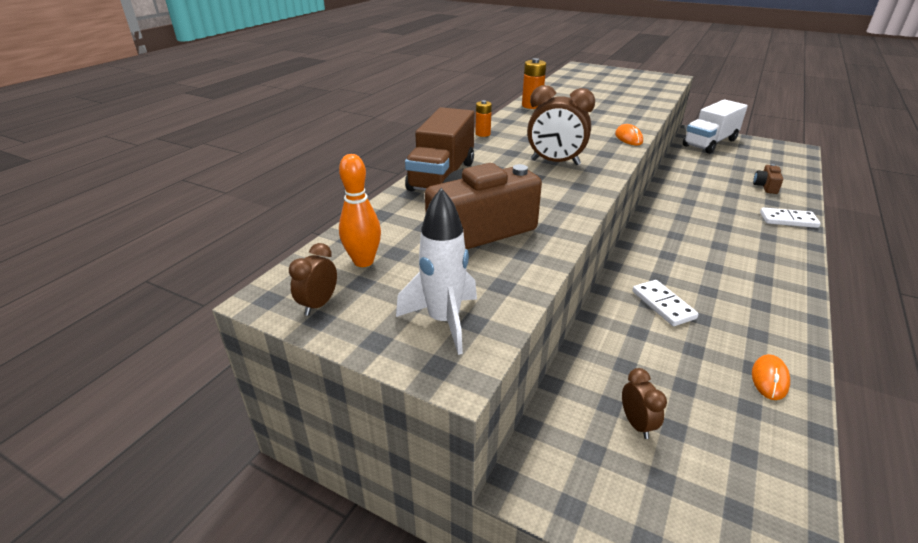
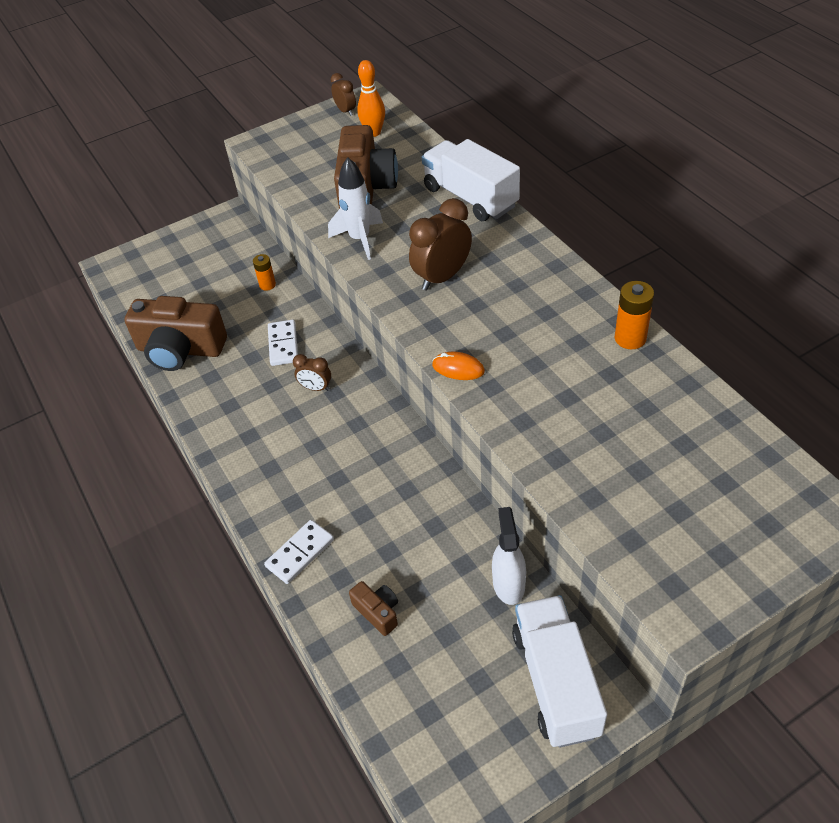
camera: 125 degrees right, 15 degrees up
white rocket [396,188,477,355] -> white rocket moved to [328,157,383,260]
brown truck [405,107,474,191] -> white truck [422,139,520,221]
orange battery [475,100,492,137] -> orange battery moved to [253,254,276,291]
brown clock [622,368,667,439] -> brown clock moved to [293,354,331,391]
white domino [633,280,699,326] -> white domino turned 75 degrees clockwise [268,320,298,366]
orange mouse [752,354,790,400] -> brown camera [124,296,227,371]
none -> white spray bottle [492,507,526,605]

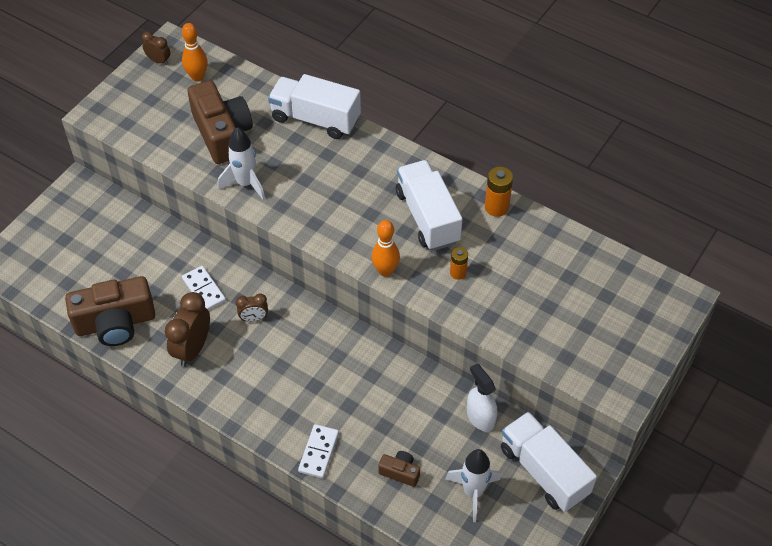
camera: 30 degrees left, 5 degrees up
orange battery [253,254,276,291] -> orange battery moved to [450,247,468,280]
brown clock [409,198,472,291] -> brown clock moved to [165,292,210,367]
orange mouse [432,352,485,380] -> orange bowling pin [371,220,400,277]
none -> white truck [396,160,462,251]
none -> white rocket [445,449,500,522]

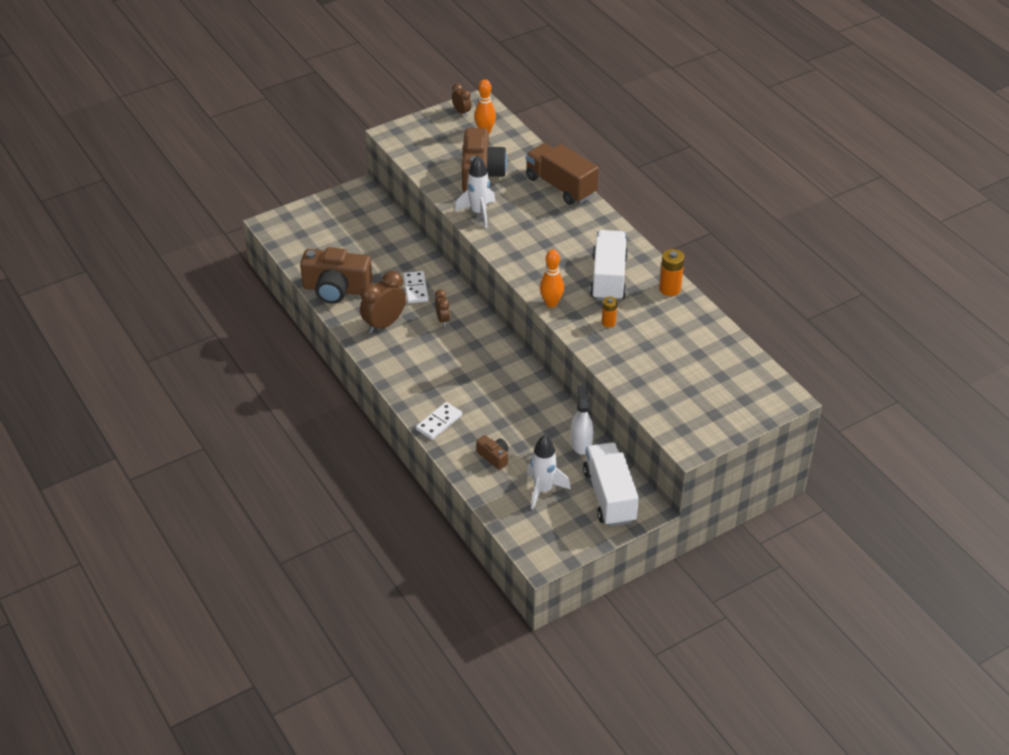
camera: 25 degrees right, 10 degrees down
brown clock [236,294,268,322] -> brown clock turned 120 degrees counterclockwise [435,289,450,326]
white truck [268,74,361,139] -> brown truck [526,143,599,205]

